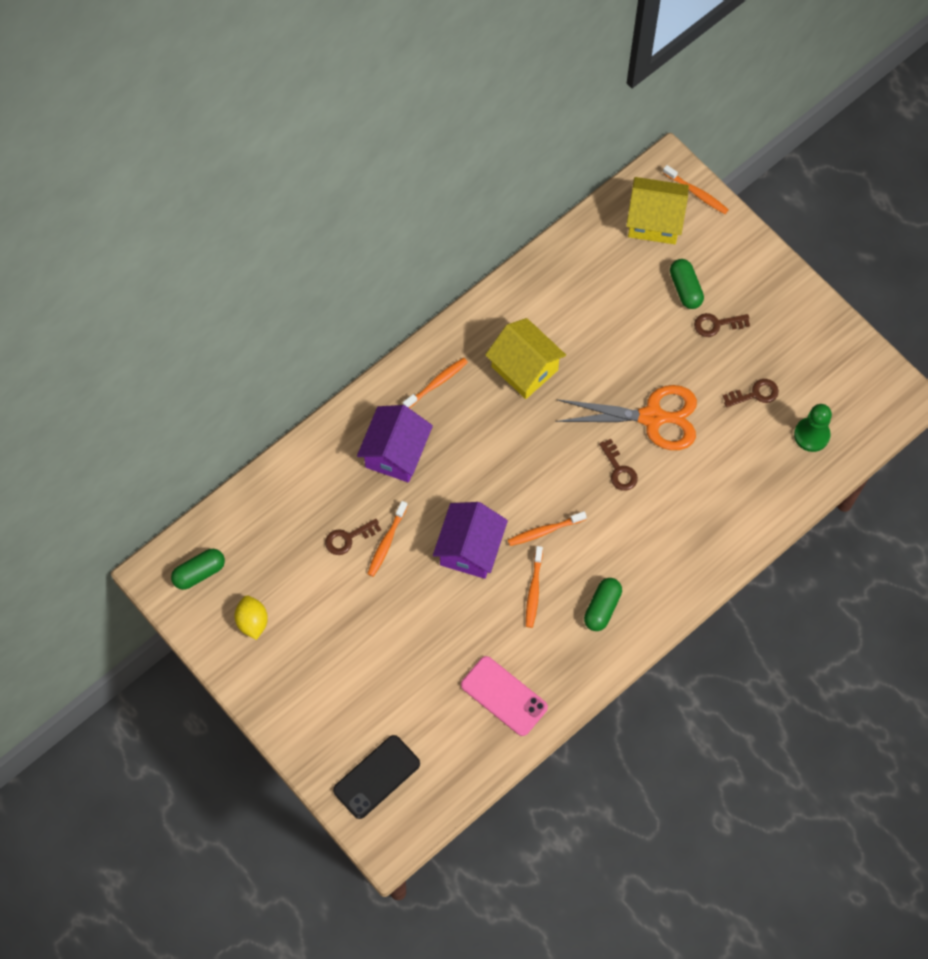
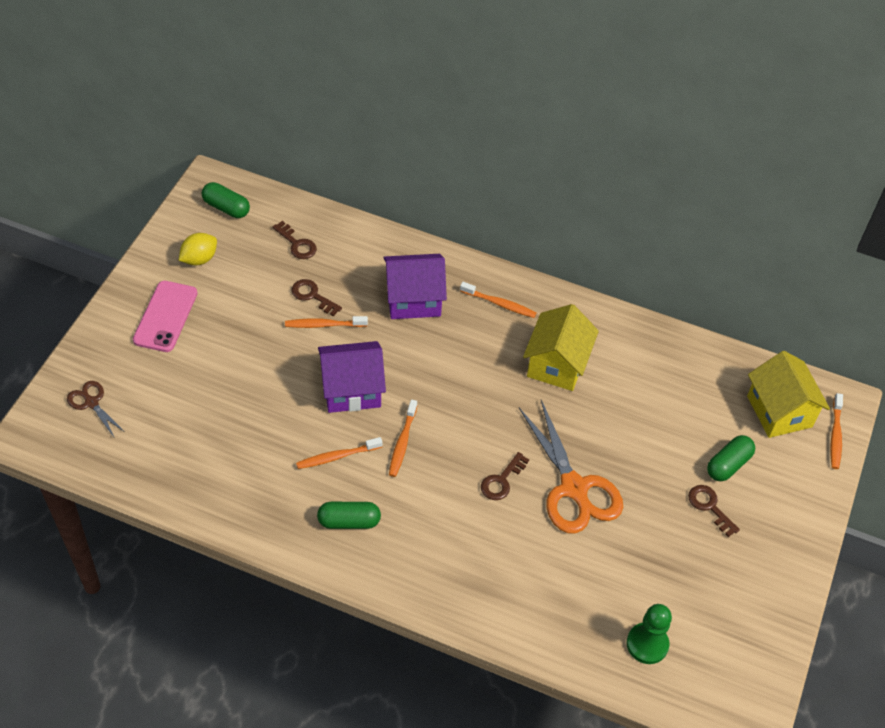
camera: 60 degrees right, 15 degrees down
black phone [333,735,420,819] -> brown scissors [67,381,126,437]
pink phone [461,656,548,736] -> pink phone moved to [133,281,198,352]
orange toothbrush [508,511,587,546] -> orange toothbrush turned 120 degrees counterclockwise [389,400,417,477]
brown key [723,379,779,407] -> brown key moved to [272,221,317,259]

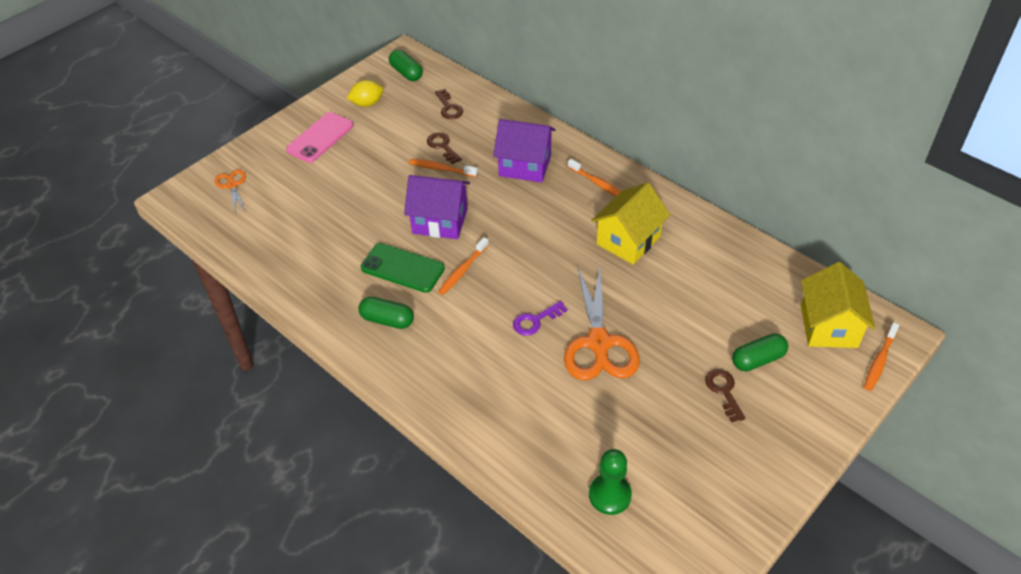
camera: 25 degrees right, 5 degrees down
brown scissors [67,381,126,437] -> orange scissors [215,169,246,211]
orange toothbrush [296,437,383,469] -> green phone [361,243,445,293]
brown key [481,452,529,500] -> purple key [513,301,568,336]

